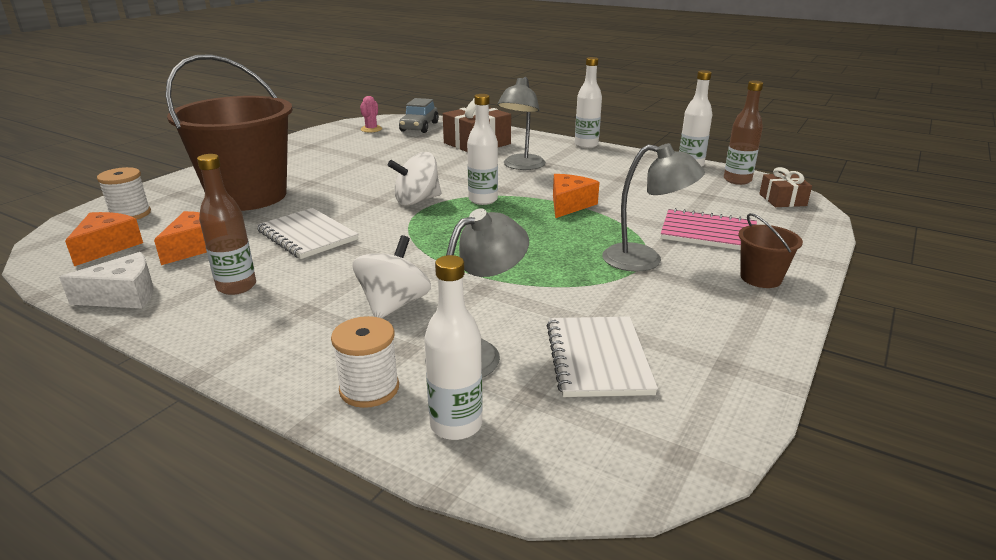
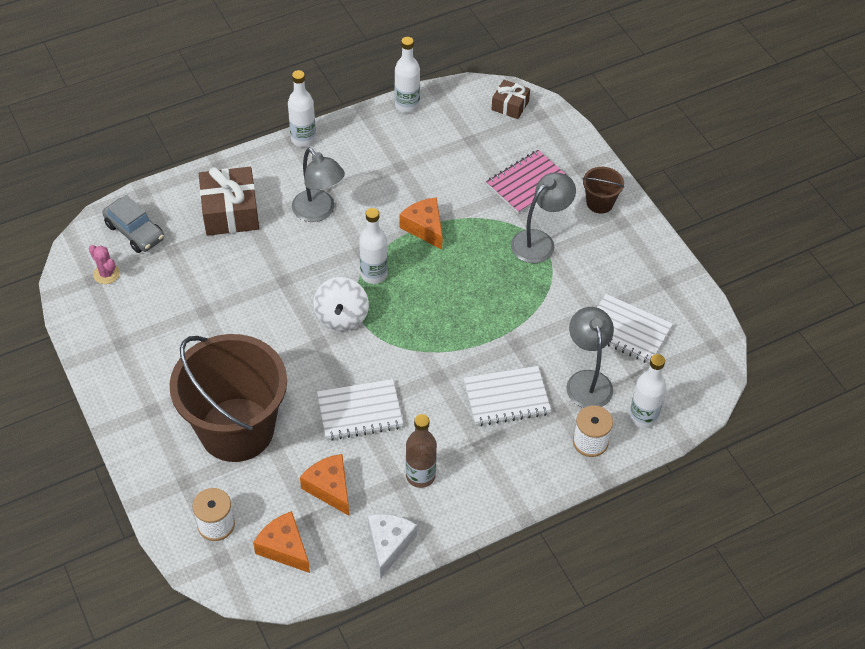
camera: 60 degrees left, 25 degrees up
white spinning top [352,235,431,318] -> white notebook [464,366,551,426]
brown bottle [724,81,763,185] -> none

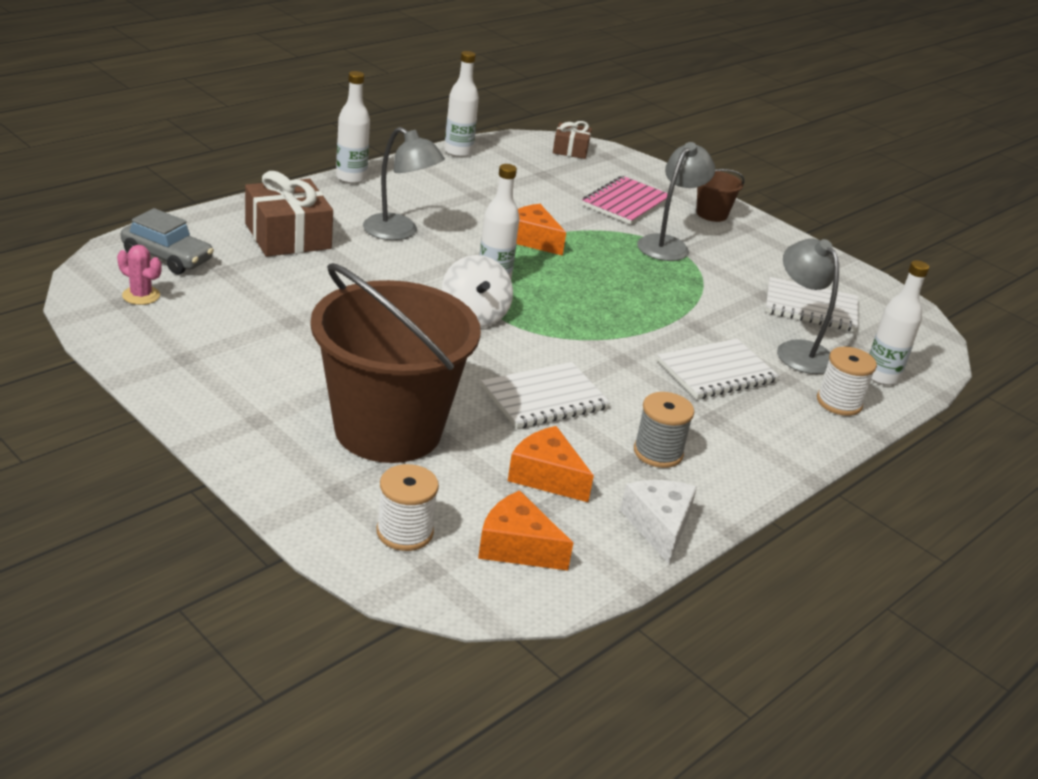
camera: 20 degrees left, 20 degrees down
brown bottle [406,414,437,488] -> grey spool [634,392,694,468]

